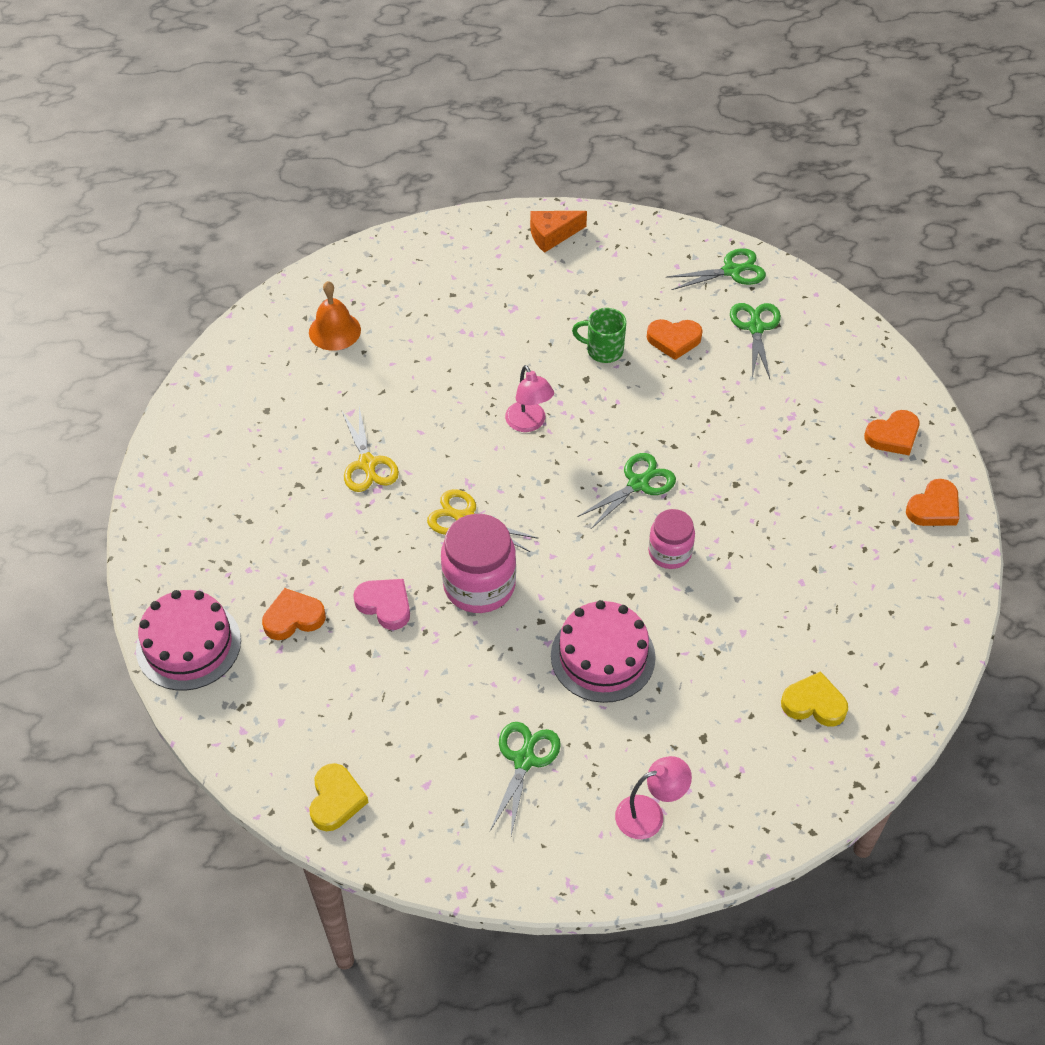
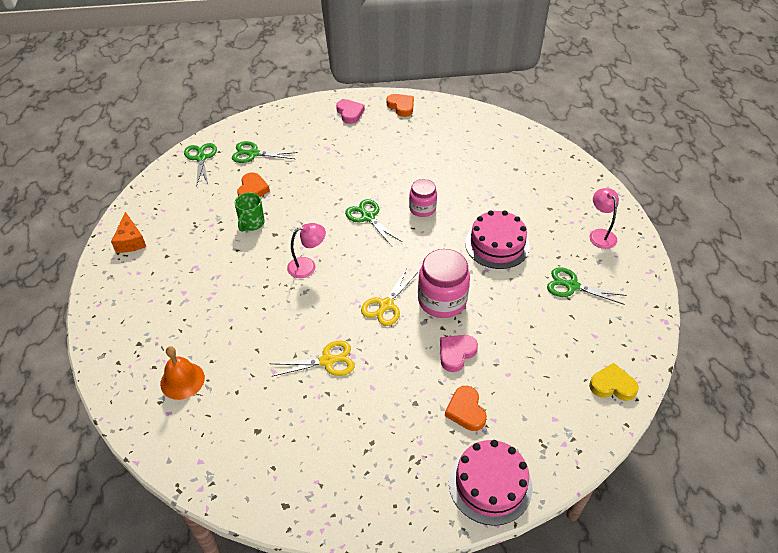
camera: 85 degrees left, 5 degrees down
yellow heart [781,671,848,727] -> none
orange heart [864,410,920,455] -> pink heart [336,99,365,124]

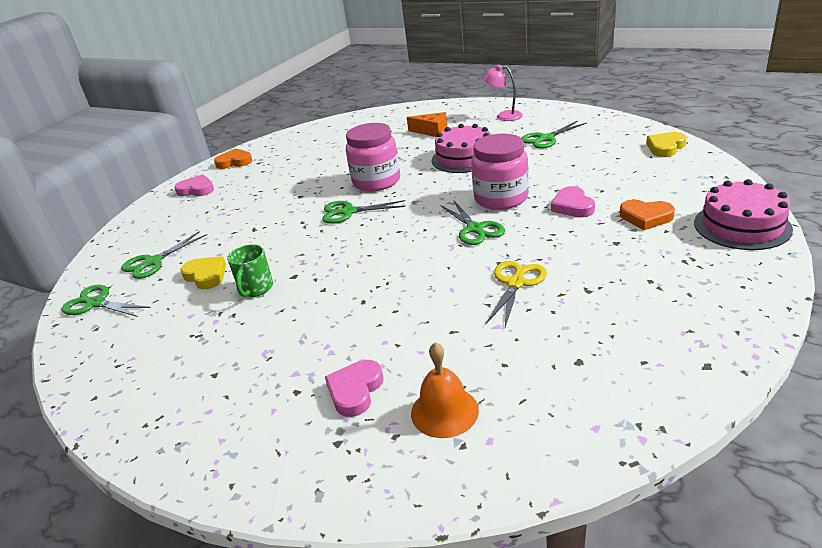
camera: 50 degrees left, 15 degrees down
orange cheese [111,212,146,253] -> orange cheese moved to [407,112,447,137]
green mug [235,193,265,232] -> green mug turned 45 degrees clockwise [227,244,273,297]
orange heart [237,172,270,197] -> yellow heart [180,256,226,289]
pink lamp [287,223,326,278] -> none
yellow scissors [361,268,418,326] -> green scissors [441,201,505,245]
pink jar [409,179,437,217] -> pink jar [346,123,400,192], size x1.63
none -> pink heart [325,360,384,417]

